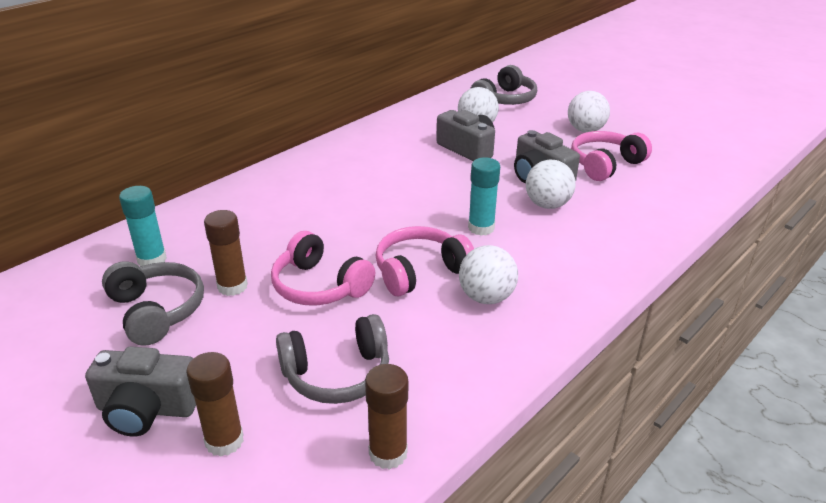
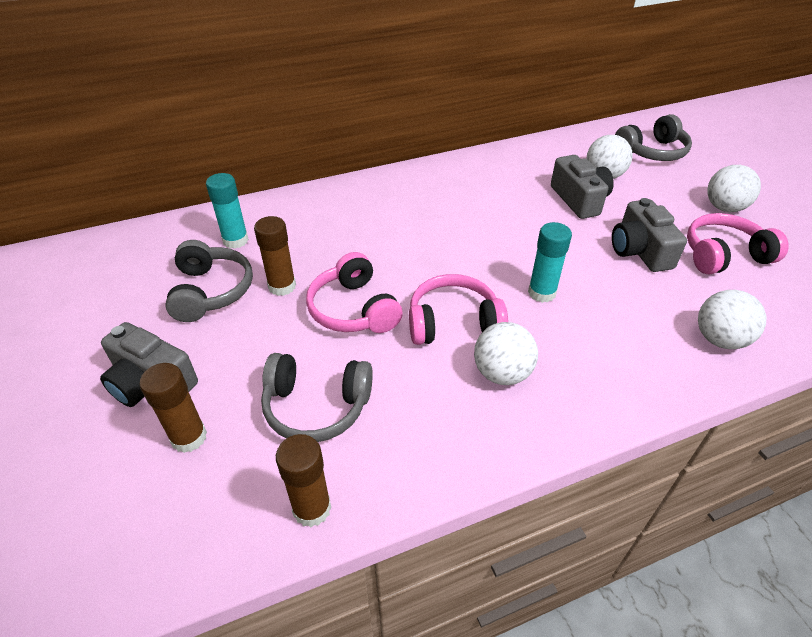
camera: 25 degrees right, 10 degrees up
white ball [526,160,575,209] -> white ball moved to [698,290,766,349]

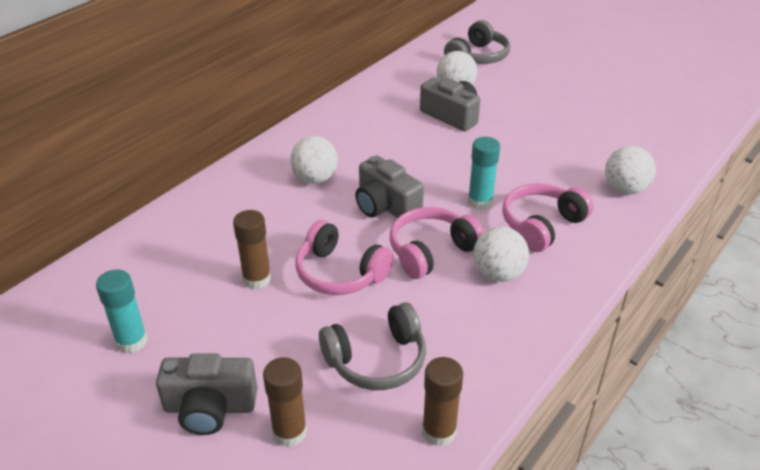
camera: 30 degrees left, 5 degrees down
grey headphones [165,240,253,322] -> none
turquoise glue stick [206,173,249,249] -> turquoise glue stick moved to [96,269,148,353]
grey camera [612,198,687,272] -> grey camera moved to [355,156,424,218]
pink headphones [687,213,789,274] -> pink headphones moved to [503,183,594,252]
white ball [707,165,761,212] -> white ball moved to [290,136,338,184]

